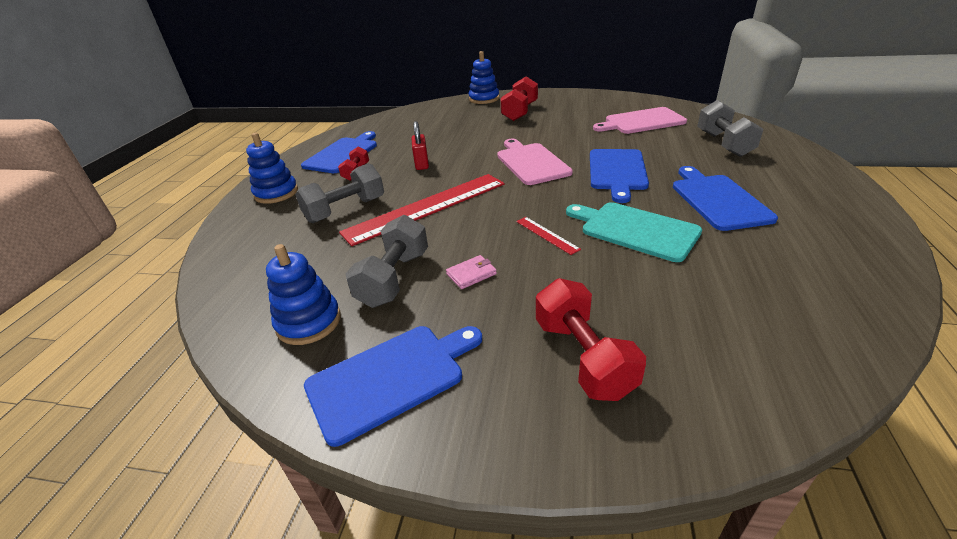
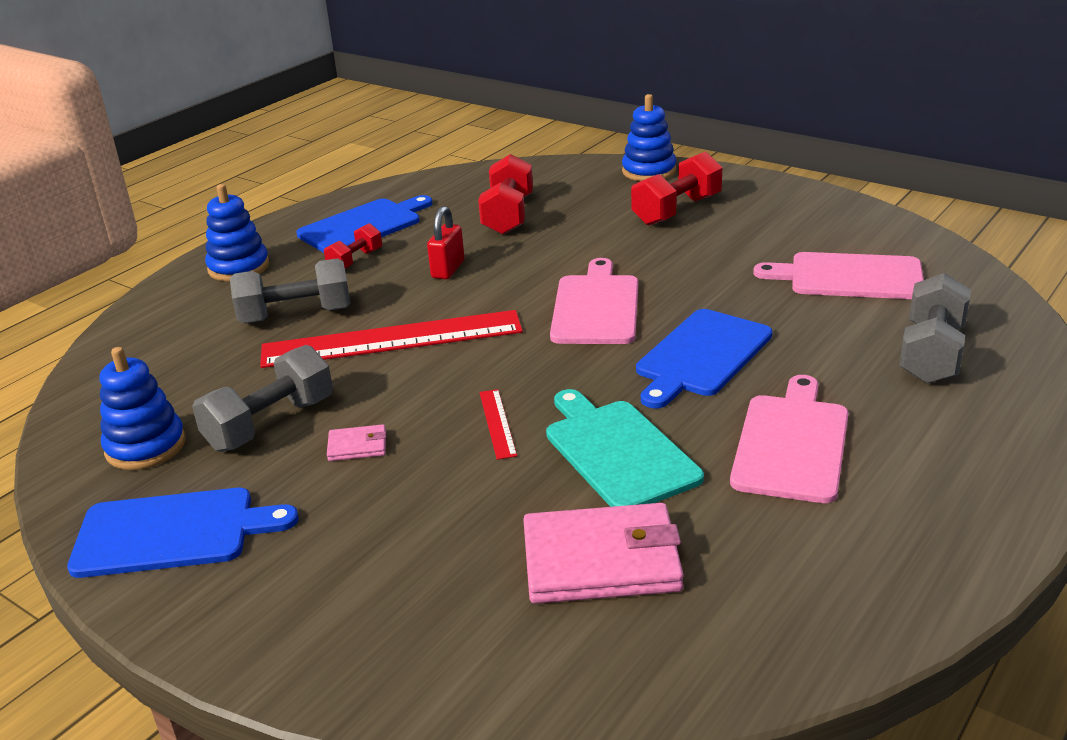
camera: 25 degrees right, 5 degrees down
red dumbbell [536,278,646,401] -> red dumbbell moved to [478,154,533,235]
blue cutting board [673,166,778,231] -> pink cutting board [730,375,849,503]
none -> pink wallet [523,503,684,604]

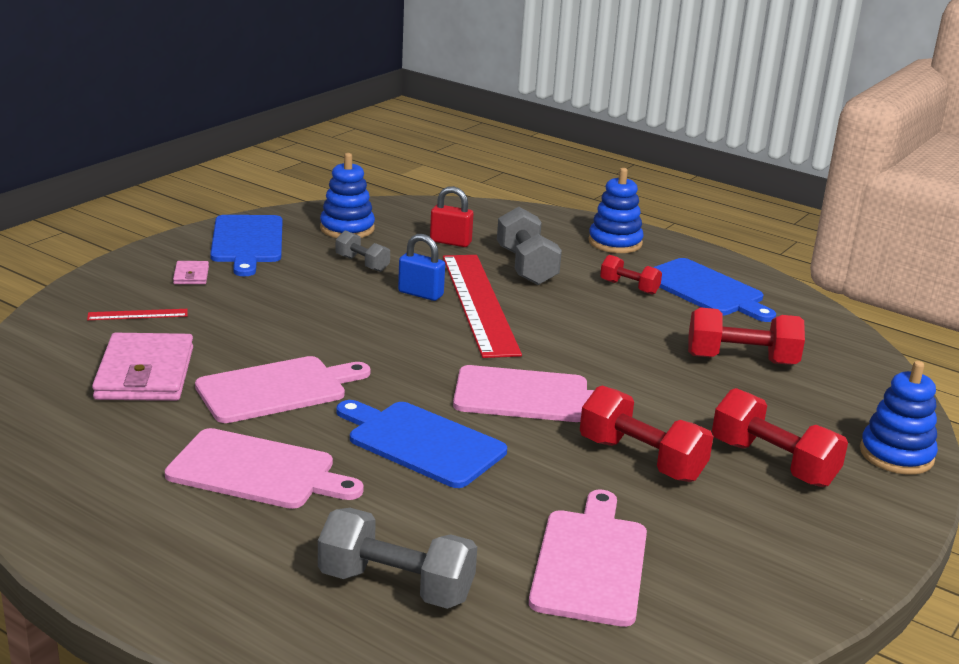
camera: 85 degrees right, 5 degrees down
grey dumbbell [192,345,333,452] -> grey dumbbell [336,230,390,272], size x0.59
pink wallet [327,424,386,461] -> pink wallet moved to [173,261,209,284]
red padlock [427,206,465,279] -> red padlock moved to [430,186,473,247]
red ruler [479,389,517,460] -> red ruler moved to [87,309,188,320]
turquoise cutting board [546,389,704,507] -> pink cutting board [195,356,371,423]
none -> blue padlock [398,234,445,301]
none -> red dumbbell [580,386,713,482]

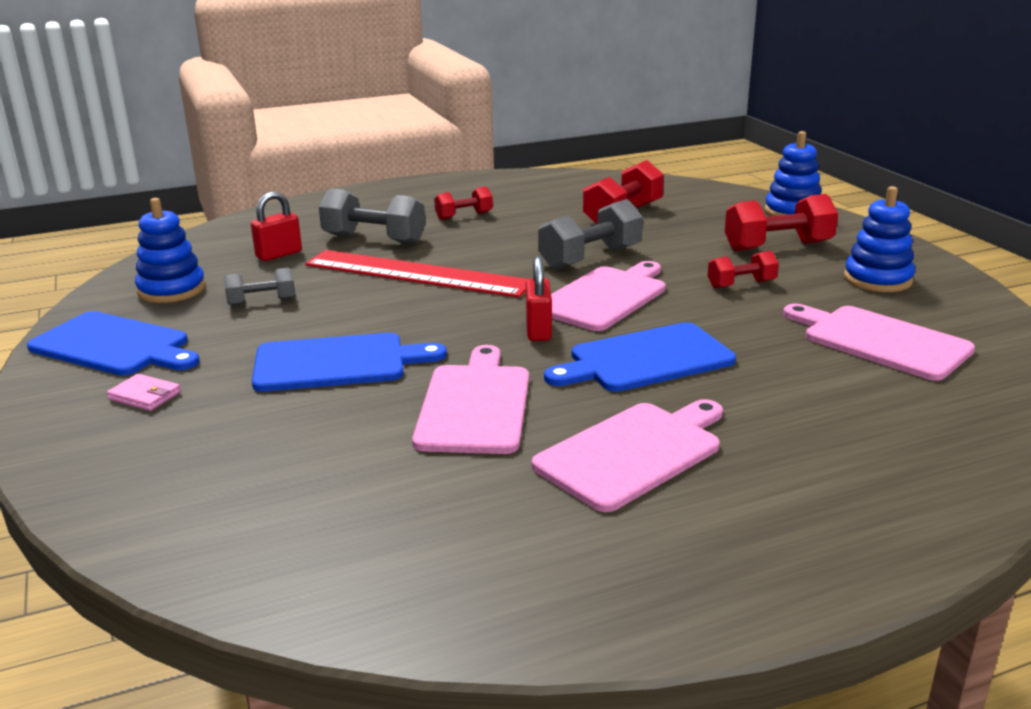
camera: 55 degrees left, 0 degrees up
red ruler [87,309,188,320] -> none
pink wallet [92,333,193,401] -> none
grey dumbbell [318,508,477,609] -> grey dumbbell moved to [538,199,643,270]
blue padlock [398,234,445,301] -> none
red dumbbell [580,386,713,482] -> red dumbbell [708,251,779,289], size x0.59
blue stacking toy [588,168,644,253] -> blue stacking toy moved to [844,186,915,292]
blue cutting board [653,258,776,322] -> blue cutting board moved to [252,333,447,392]
none -> red padlock [526,256,552,341]

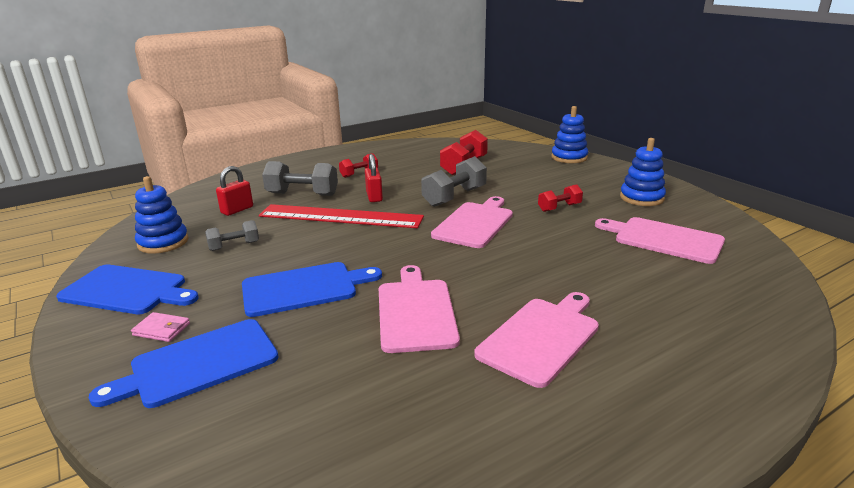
camera: 10 degrees left, 0 degrees up
red padlock [526,256,552,341] -> red padlock moved to [365,154,383,202]
blue cutting board [544,322,736,392] -> blue cutting board moved to [89,319,278,408]
red dumbbell [725,194,838,251] -> none

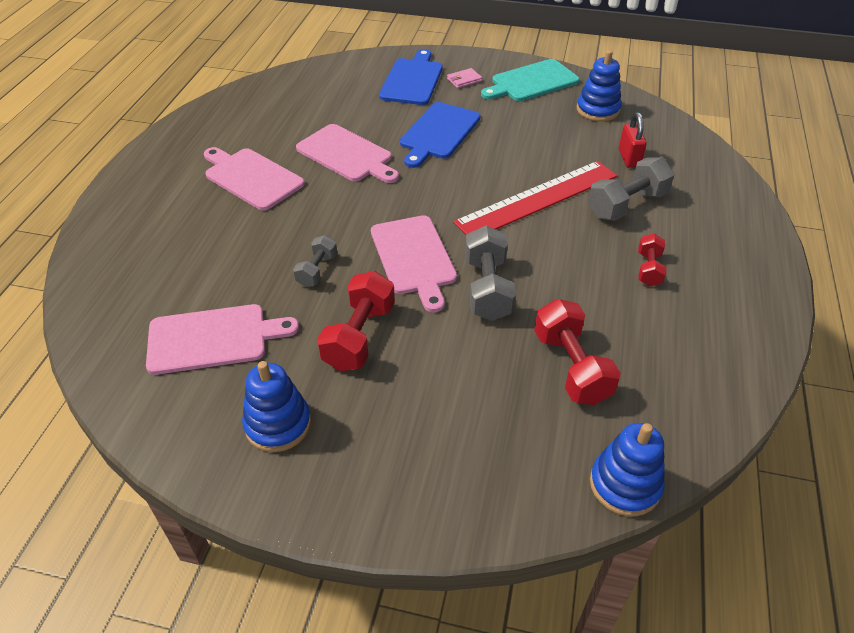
camera: 135 degrees right, 20 degrees up
blue cutting board [56,264,198,314] -> turquoise cutting board [481,59,579,101]
grey dumbbell [205,220,259,251] -> grey dumbbell moved to [293,235,337,287]
red padlock [365,154,383,202] -> none
pink cutting board [474,292,599,388] -> pink cutting board turned 135 degrees clockwise [204,147,305,210]
red dumbbell [538,184,583,212] -> red dumbbell [317,271,395,371], size x1.70
blue stacking toy [551,106,588,163] -> blue stacking toy moved to [590,423,665,517]

